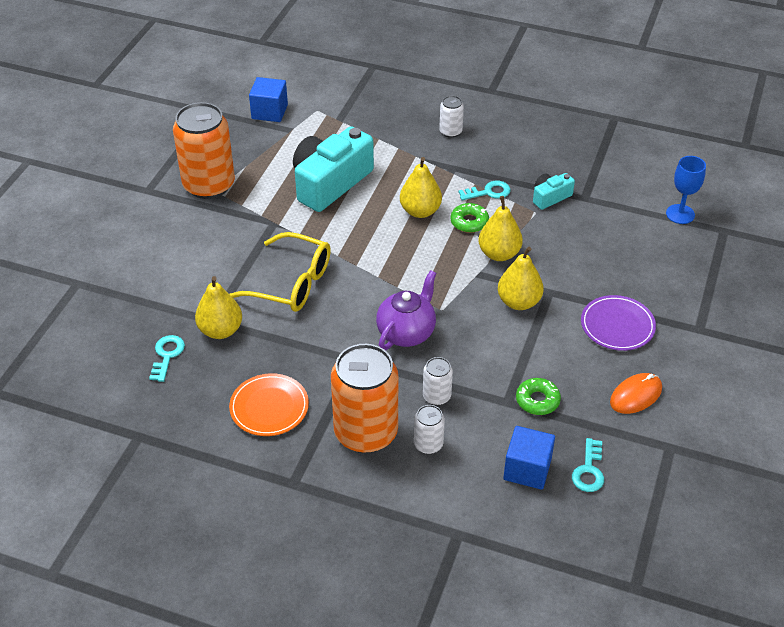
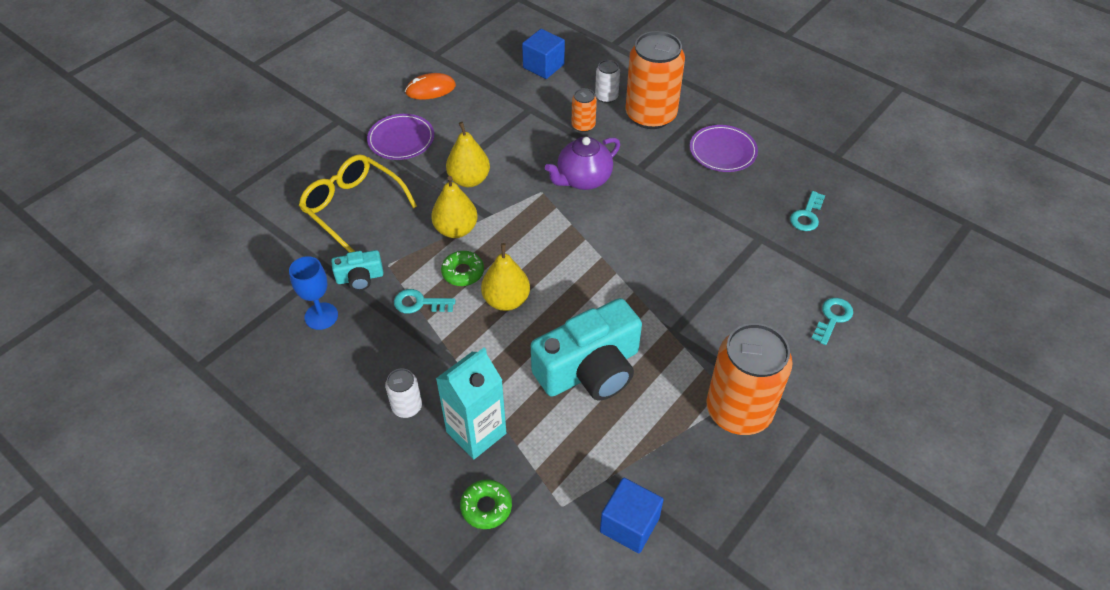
camera: 160 degrees left, 5 degrees up
yellow pear [195,276,242,339] -> none
orange plate [229,373,309,436] -> purple plate [690,125,758,172]
yellow glasses [230,232,331,312] -> yellow glasses moved to [299,154,417,253]
white can [423,357,453,405] -> orange can [572,88,597,132]
green donut [516,378,561,415] -> green donut moved to [460,480,512,529]
turquoise key [572,438,604,492] -> turquoise key moved to [812,298,853,345]
blue goblet [666,156,706,224] -> blue goblet moved to [289,256,338,330]
none -> turquoise carton [436,347,506,459]

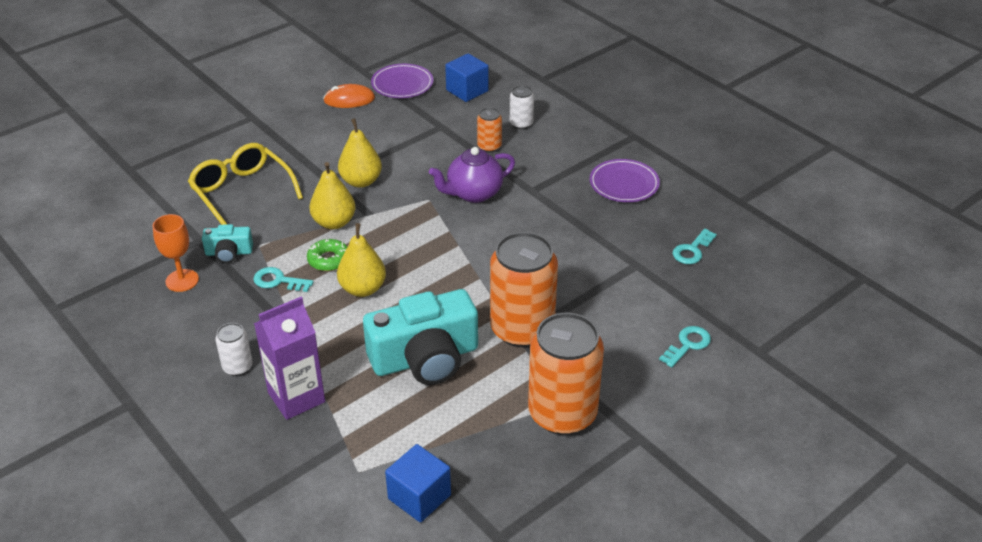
camera: 10 degrees right, 10 degrees down
blue goblet [289,256,338,330] -> orange goblet [153,214,199,292]
purple plate [367,114,434,160] -> purple plate moved to [371,64,434,98]
turquoise carton [436,347,506,459] -> purple carton [254,297,325,420]
green donut [460,480,512,529] -> none
orange can [626,31,685,129] -> orange can moved to [490,232,558,347]

